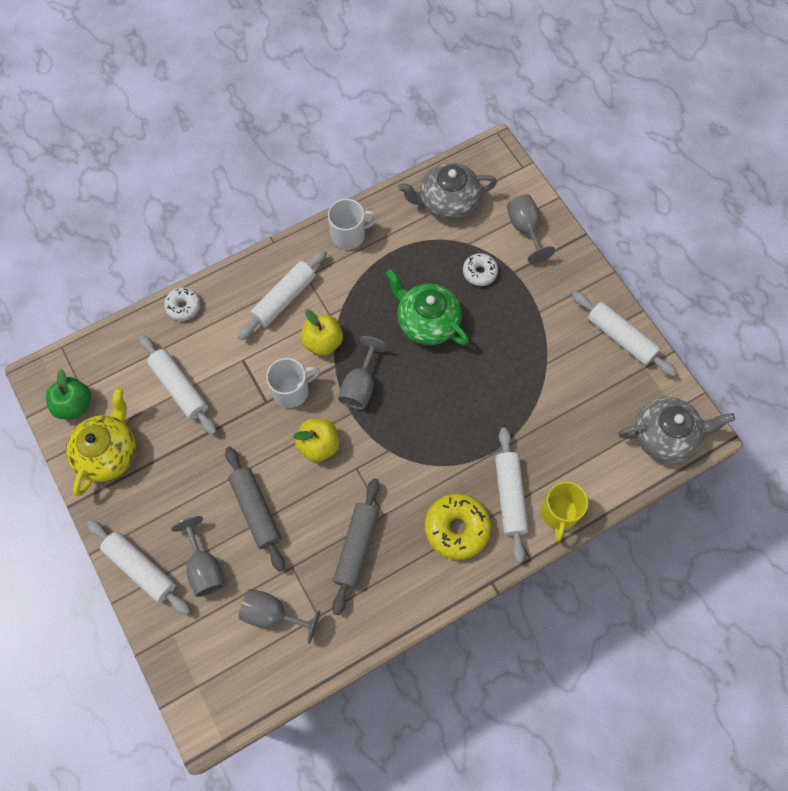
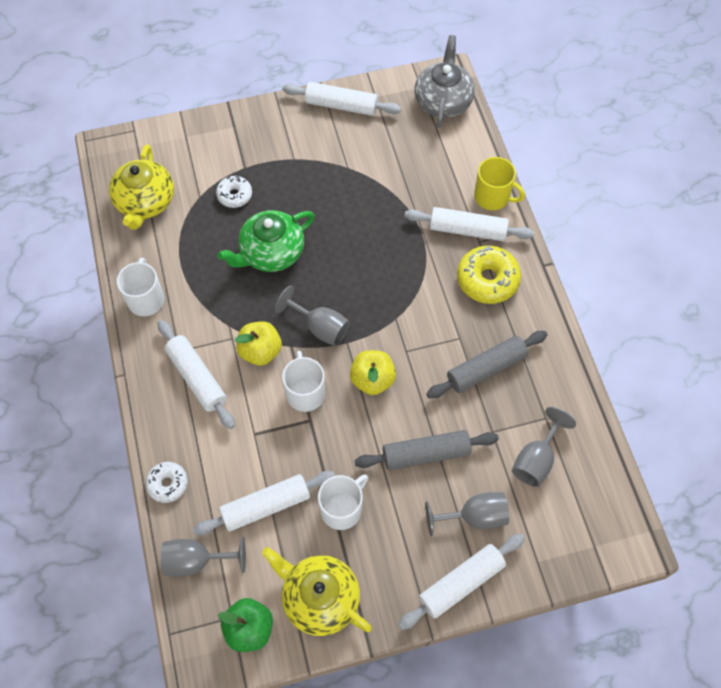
camera: 75 degrees left, 5 degrees down
grey rolling pin [332,479,379,615] -> grey rolling pin turned 60 degrees counterclockwise [426,331,547,399]
grey teapot [398,162,497,220] -> yellow teapot [109,145,174,230]
grey goblet [507,194,555,263] -> grey goblet moved to [161,537,246,577]
white rolling pin [572,292,677,376] -> white rolling pin turned 45 degrees clockwise [282,82,401,116]
none -> white mug [318,474,368,530]

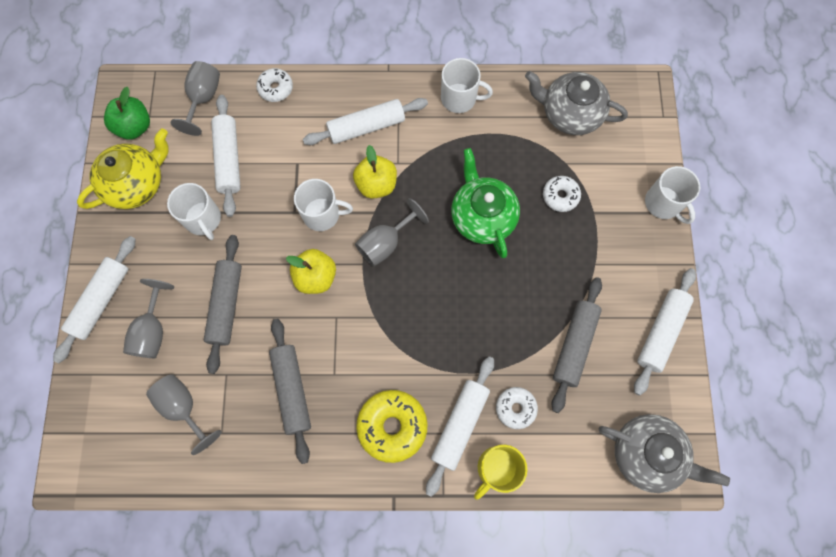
camera: 105 degrees right, 10 degrees up
yellow teapot [109,145,174,230] -> grey teapot [525,71,628,135]
white rolling pin [398,534,525,630] -> white rolling pin turned 45 degrees clockwise [53,236,135,363]
none -> white donut [496,387,538,429]
none -> grey rolling pin [551,277,602,413]
none -> white mug [645,166,700,224]

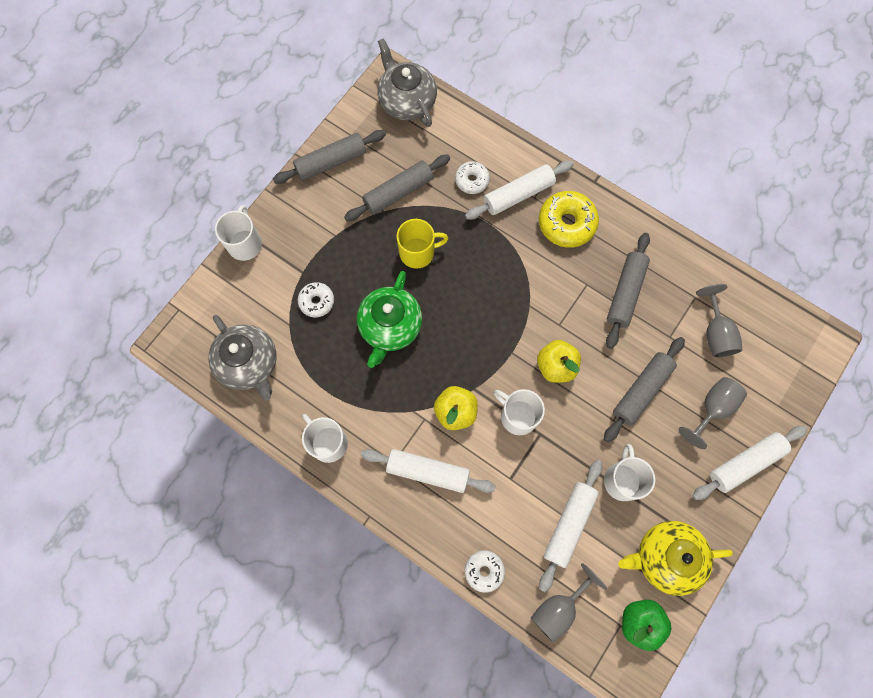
camera: 145 degrees left, 0 degrees up
grey goblet [355,198,429,267] -> none
yellow mug [474,445,527,500] -> yellow mug moved to [397,219,449,269]
white rolling pin [634,268,696,395] -> grey rolling pin [273,130,386,184]

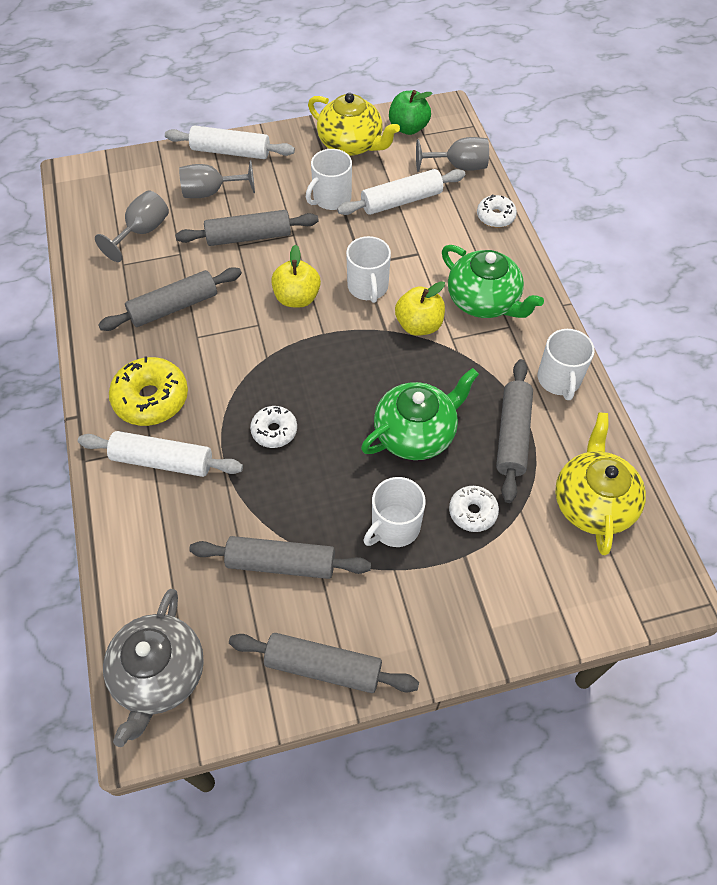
camera: 140 degrees left, 15 degrees down
grey teapot [209,315,276,401] -> yellow teapot [555,412,646,555]
white mug [215,205,262,261] -> white mug moved to [363,477,426,547]
white rolling pin [361,449,496,493] -> green teapot [442,245,544,318]
yellow mug [397,219,449,269] -> none
white donut [455,161,490,194] -> white donut moved to [250,406,297,448]
none -> grey rolling pin [496,359,533,503]

